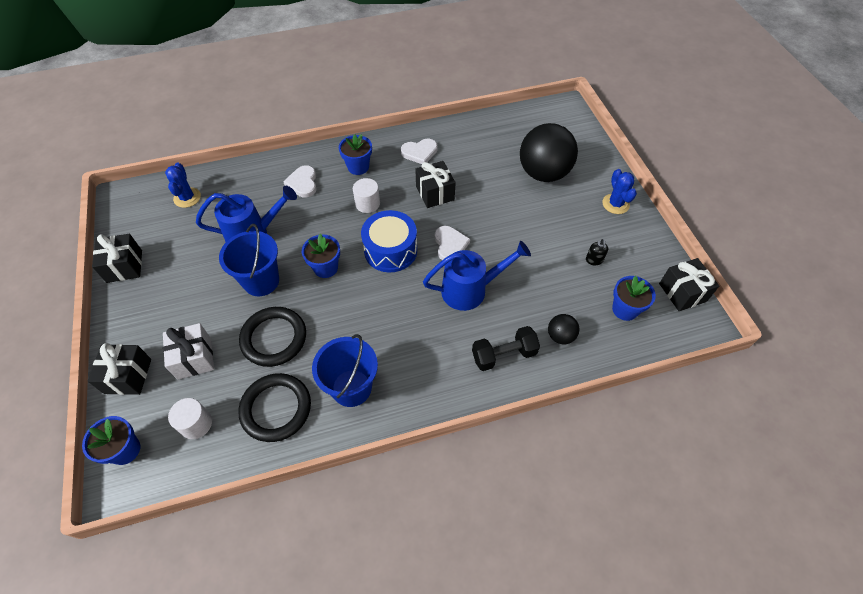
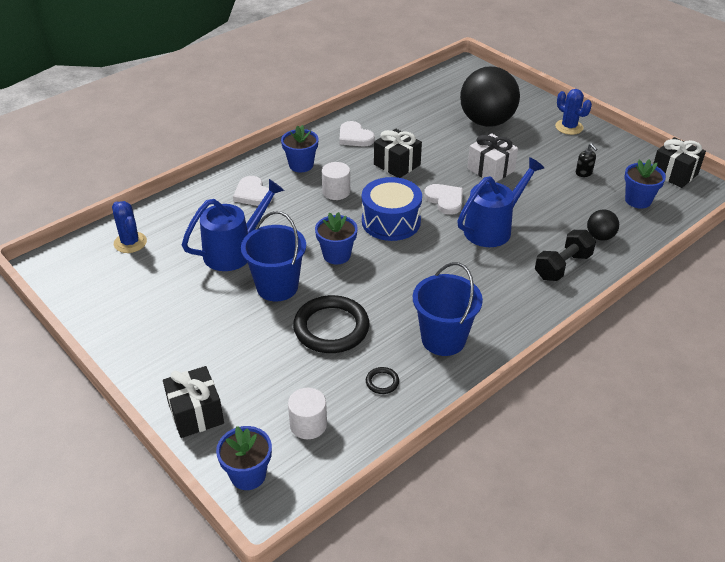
camera: 25 degrees left, 15 degrees down
black gift [92,234,142,283] -> none
white gift [163,323,214,380] -> white gift moved to [467,133,518,182]
black ring [238,373,311,442] -> black ring [366,367,399,394], size x0.42
white heart [401,139,437,164] -> white heart turned 90 degrees clockwise [340,121,375,147]

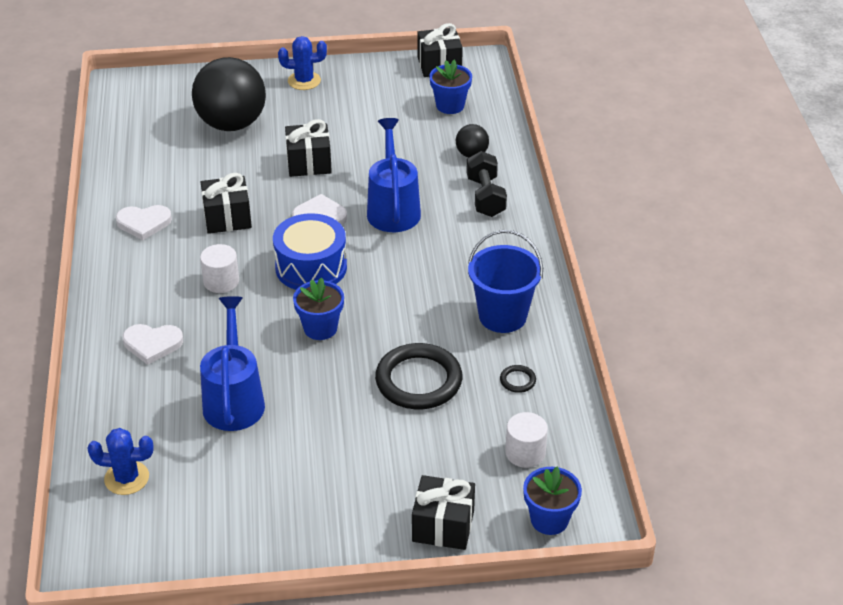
camera: 55 degrees left, 0 degrees up
blue bucket [241,211,306,301] -> none
blue flower pot [281,125,319,172] -> none
white gift [467,133,518,182] -> black gift [285,119,332,177]
black soap dispenser [576,143,598,177] -> none

